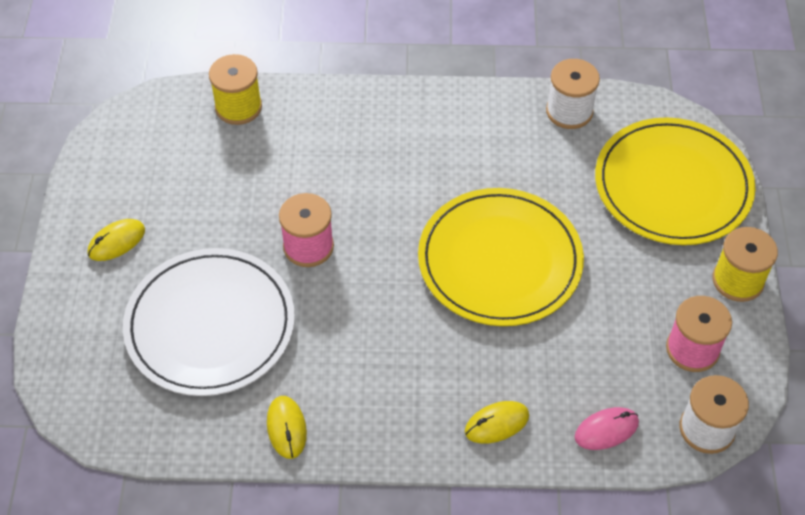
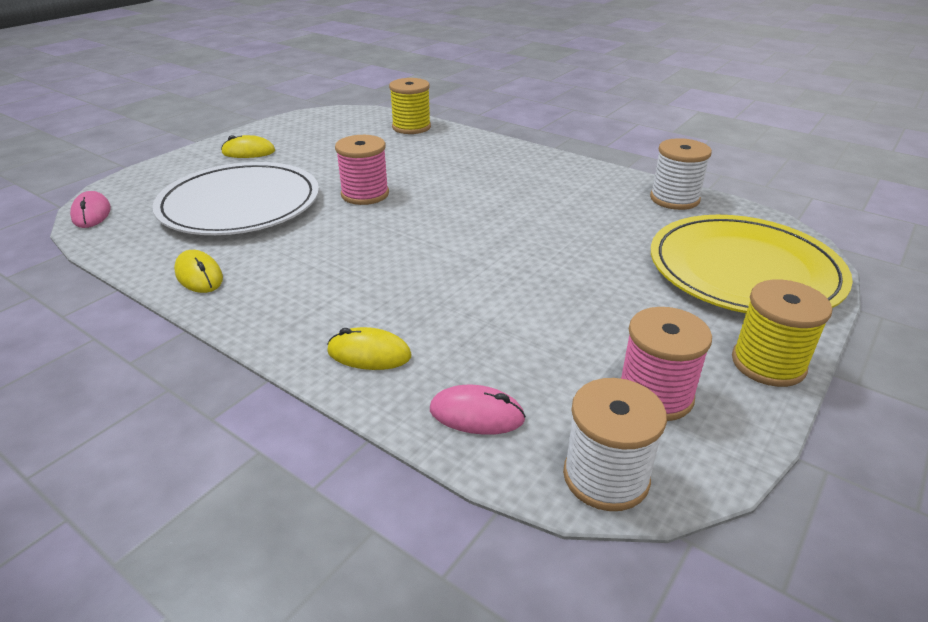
camera: 35 degrees right, 20 degrees down
yellow mouse [267,396,307,459] -> yellow mouse turned 60 degrees counterclockwise [174,250,223,293]
yellow plate [418,188,584,326] -> none
none -> pink mouse [70,191,111,228]

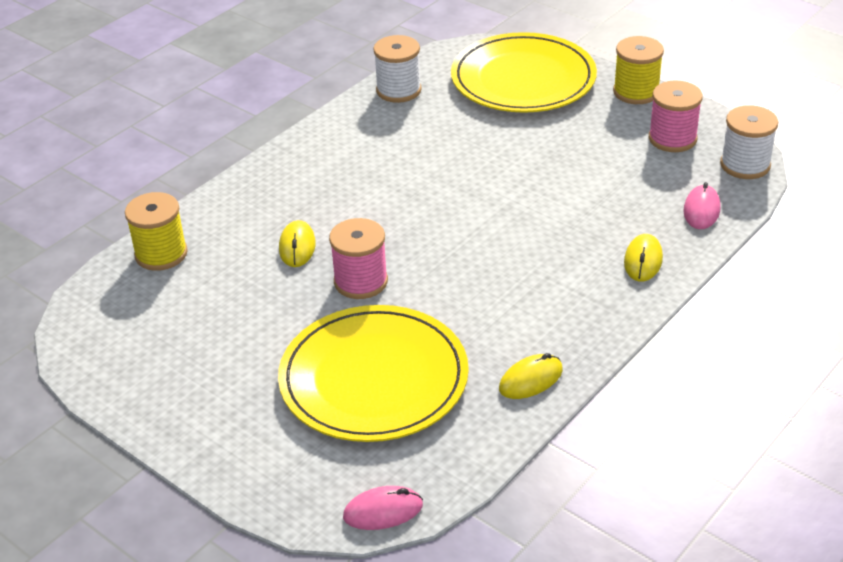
camera: 85 degrees left, 5 degrees up
white plate [152,162,319,235] -> yellow plate [278,305,469,442]
yellow mouse [221,135,275,158] -> yellow mouse moved to [279,220,316,267]

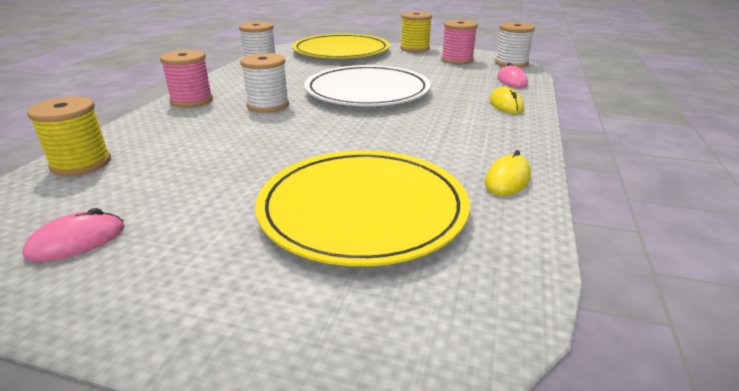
camera: 25 degrees left, 10 degrees down
yellow mouse [279,220,316,267] -> none
pink spool [329,218,388,299] -> pink spool moved to [160,50,213,108]
pink mouse [343,486,423,530] -> pink mouse moved to [22,208,124,262]
none -> white spool [240,53,289,113]
none -> white plate [304,65,431,106]

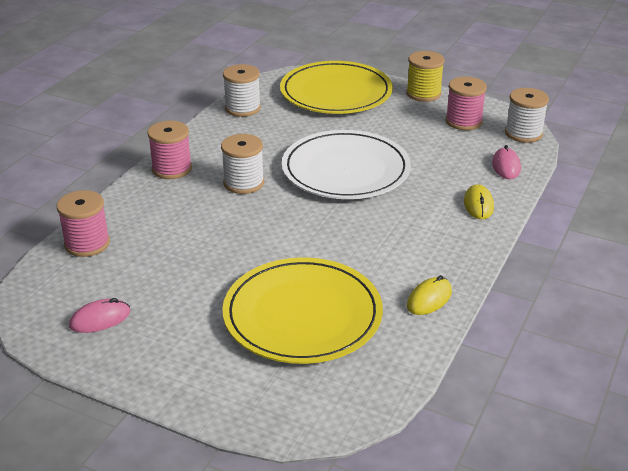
camera: 10 degrees right, 5 degrees up
yellow spool [27,96,111,176] -> pink spool [57,190,110,257]

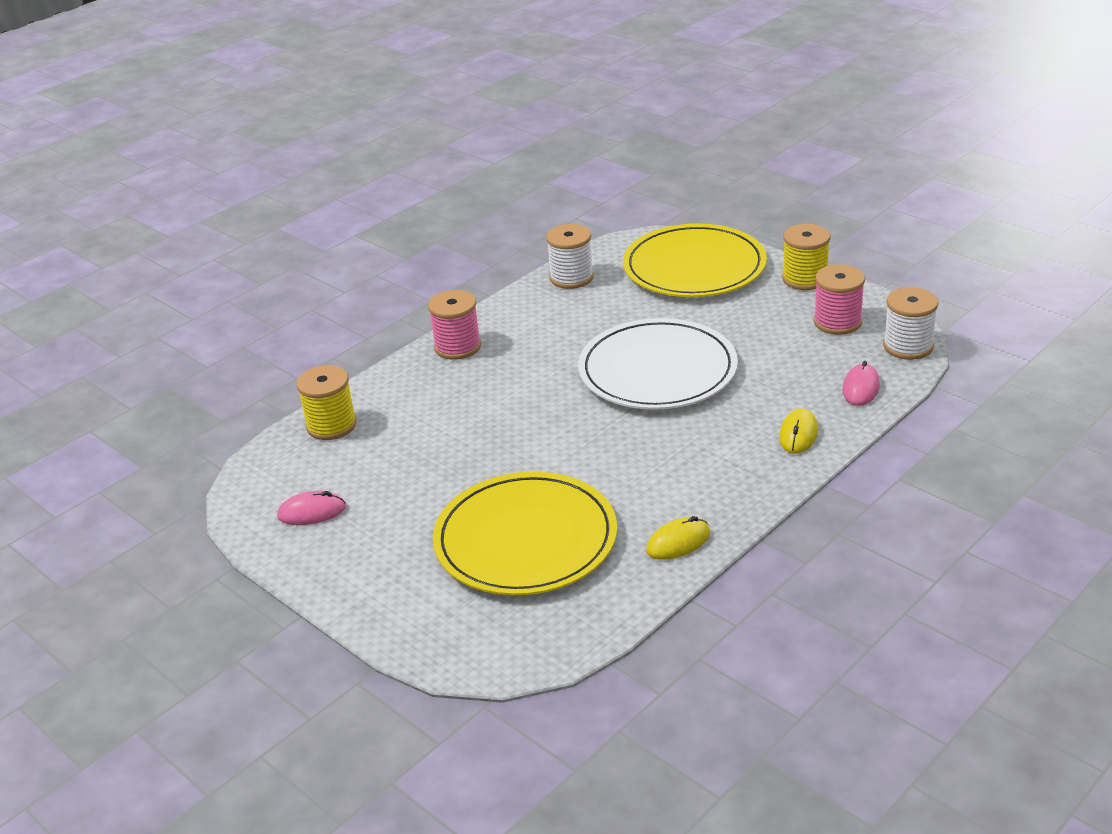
camera: 20 degrees right, 0 degrees up
pink spool [57,190,110,257] -> yellow spool [297,365,357,440]
white spool [221,134,264,194] -> none

